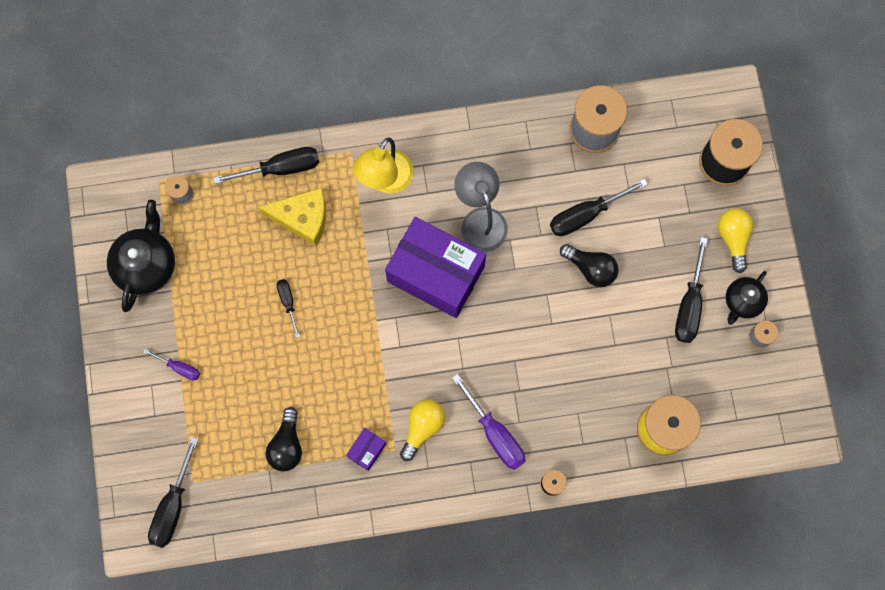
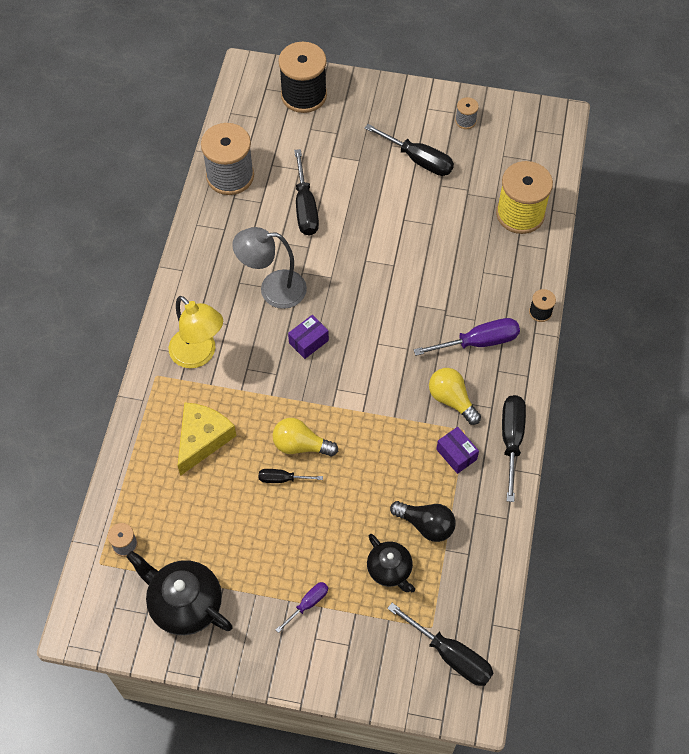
camera: 70 degrees left, 15 degrees down
black screwdriver [213,147,319,184] -> black screwdriver moved to [502,395,526,502]
purple box [385,217,486,318] -> purple box [288,315,329,359], size x0.40
black light bulb [560,244,619,287] -> none
yellow light bulb [718,208,753,273] -> yellow light bulb moved to [272,418,338,457]
black teapot [725,271,768,325] -> black teapot moved to [367,534,415,592]

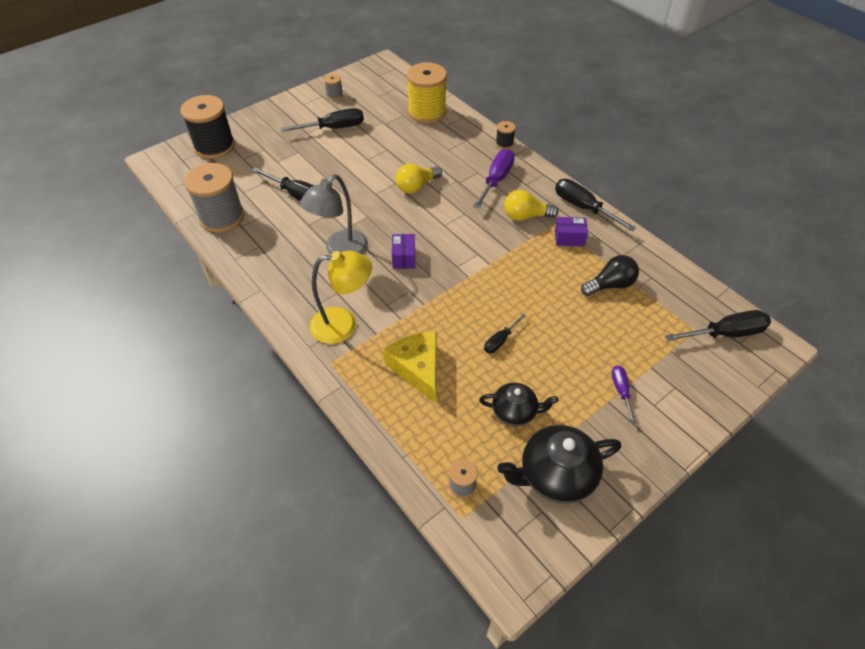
camera: 50 degrees left, 10 degrees down
yellow light bulb [272,418,338,457] -> yellow light bulb moved to [395,164,442,194]
black teapot [367,534,415,592] -> black teapot moved to [479,383,558,426]

